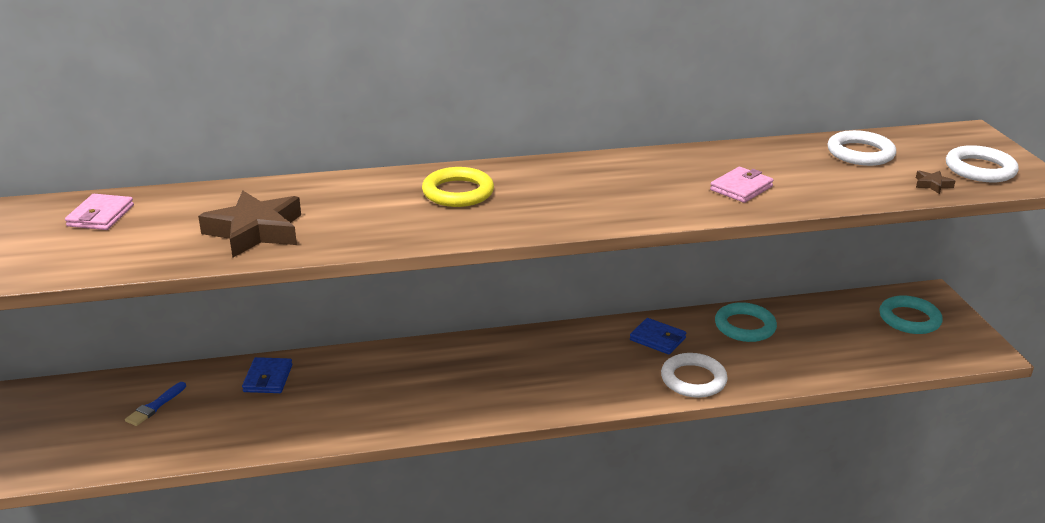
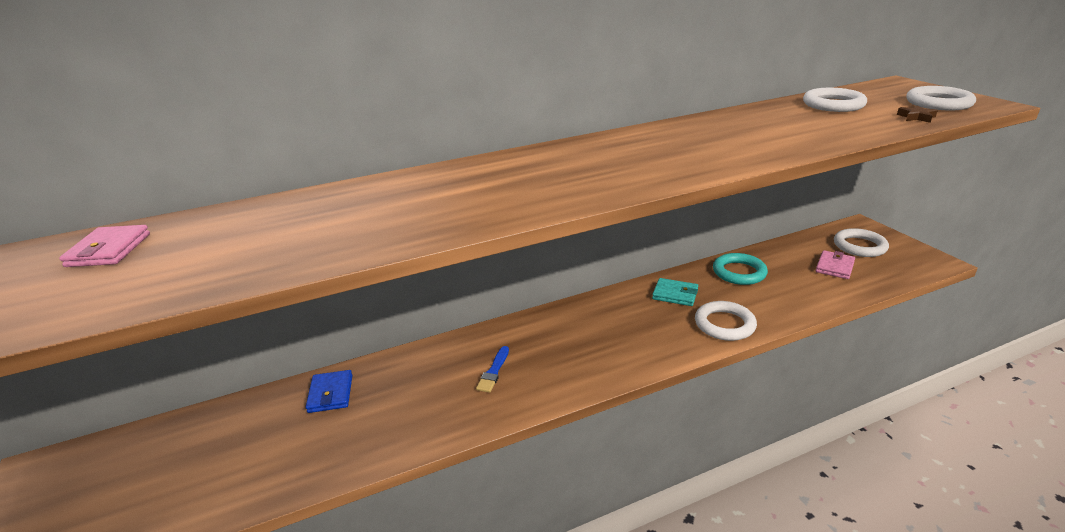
camera: 10 degrees left, 0 degrees up
blue brush [125,382,186,426] -> blue brush moved to [476,346,509,393]
brown star [198,191,301,258] -> none
yellow ring [422,167,494,207] -> none
blue wallet [630,318,686,355] -> turquoise wallet [652,278,698,306]
pink wallet [710,167,774,203] -> pink wallet moved to [815,250,855,279]
turquoise ring [879,295,943,334] -> white ring [834,228,889,257]

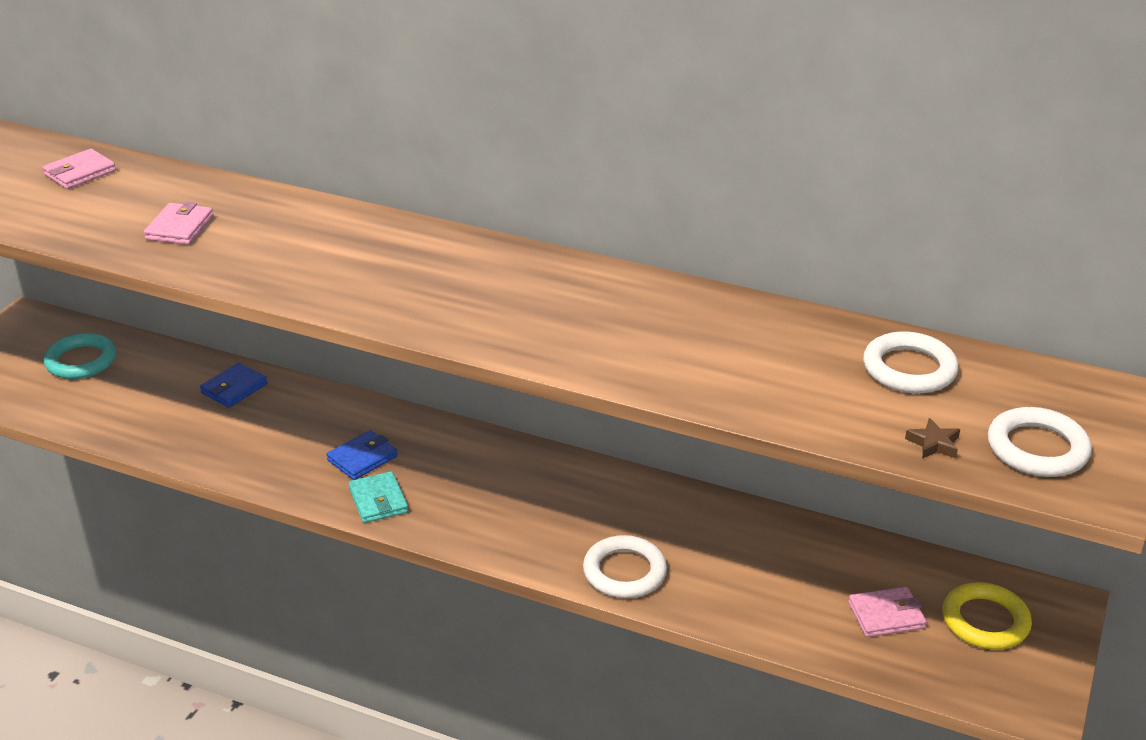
camera: 45 degrees right, 5 degrees up
blue brush [476,346,509,393] -> blue wallet [327,430,398,480]
turquoise wallet [652,278,698,306] -> turquoise wallet moved to [348,471,408,523]
turquoise ring [713,253,768,285] -> turquoise ring moved to [43,333,116,379]
white ring [834,228,889,257] -> yellow ring [942,582,1032,649]
none -> pink wallet [144,202,213,245]

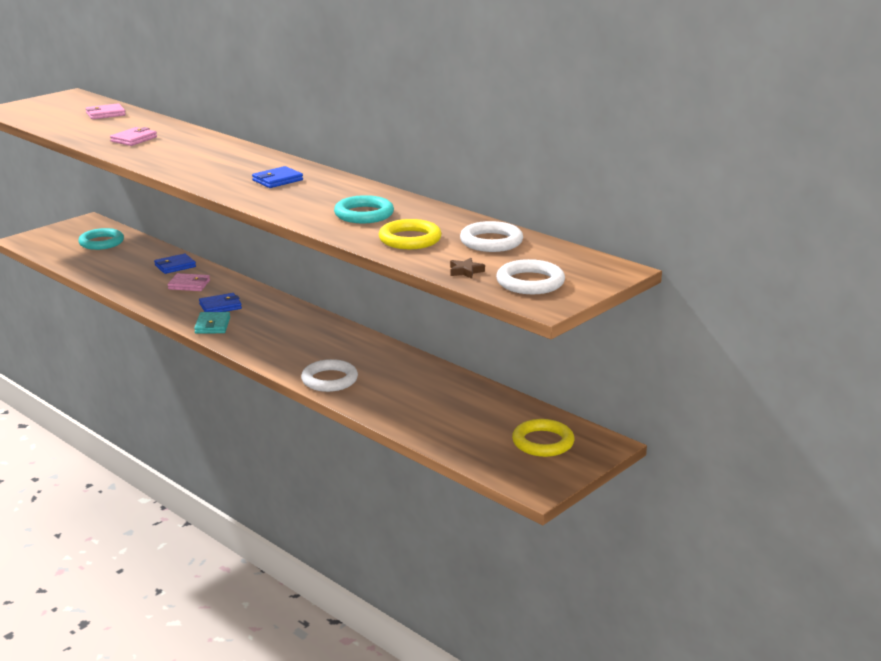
camera: 20 degrees right, 10 degrees down
pink wallet [848,587,926,637] -> pink wallet moved to [168,273,210,291]
none -> blue wallet [252,166,303,188]
none -> turquoise ring [334,195,394,223]
none -> yellow ring [379,219,442,249]

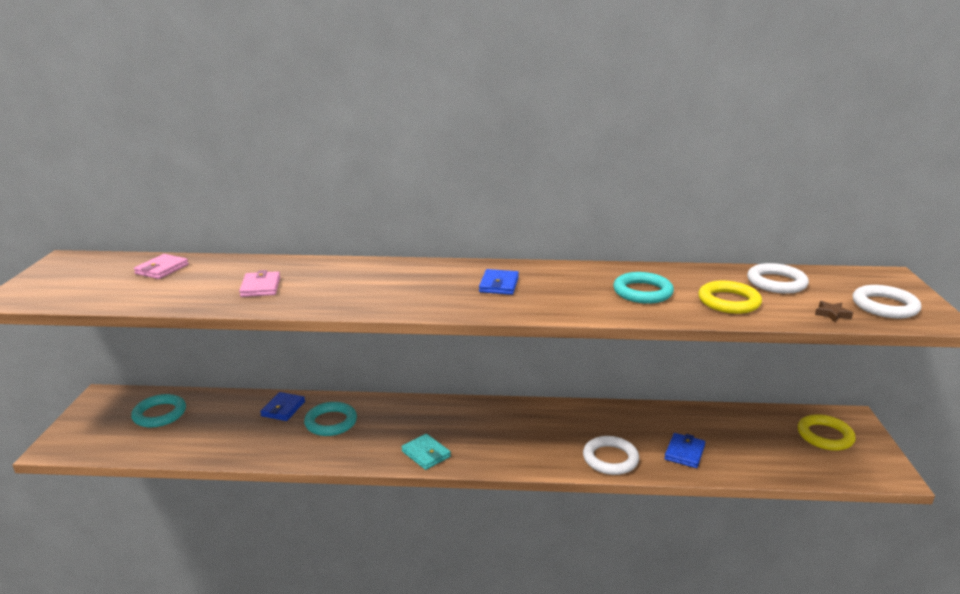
camera: 40 degrees left, 0 degrees up
pink wallet [168,273,210,291] -> turquoise ring [304,402,357,436]
blue wallet [199,293,242,312] -> blue wallet moved to [664,433,706,468]

